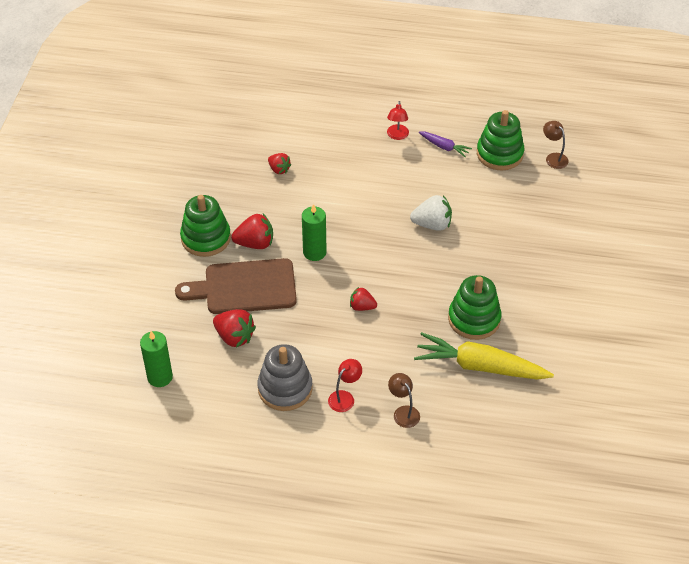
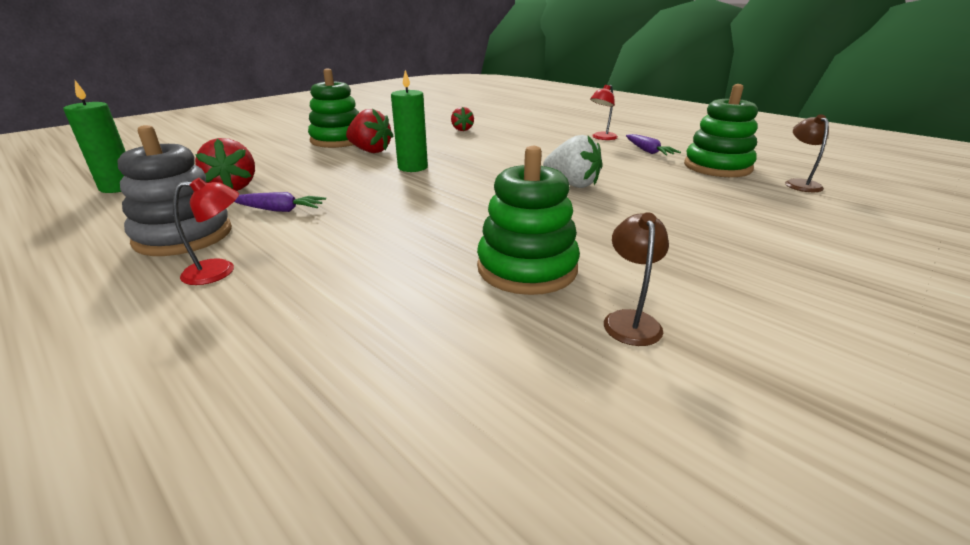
camera: 35 degrees right, 20 degrees down
brown cutting board [175,258,297,314] -> none
red strawberry [350,287,377,311] -> none
brown lamp [388,373,420,428] -> brown lamp moved to [604,212,669,346]
yellow carrot [414,332,554,380] -> none
none -> purple carrot [234,192,326,212]

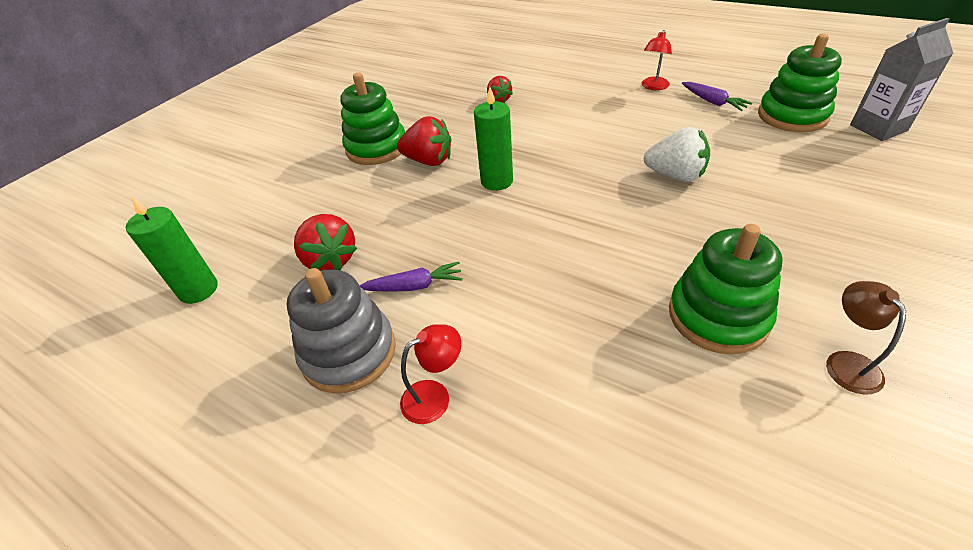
camera: 10 degrees left, 15 degrees up
brown lamp [785,114,829,192] -> grey carton [850,18,954,141]

